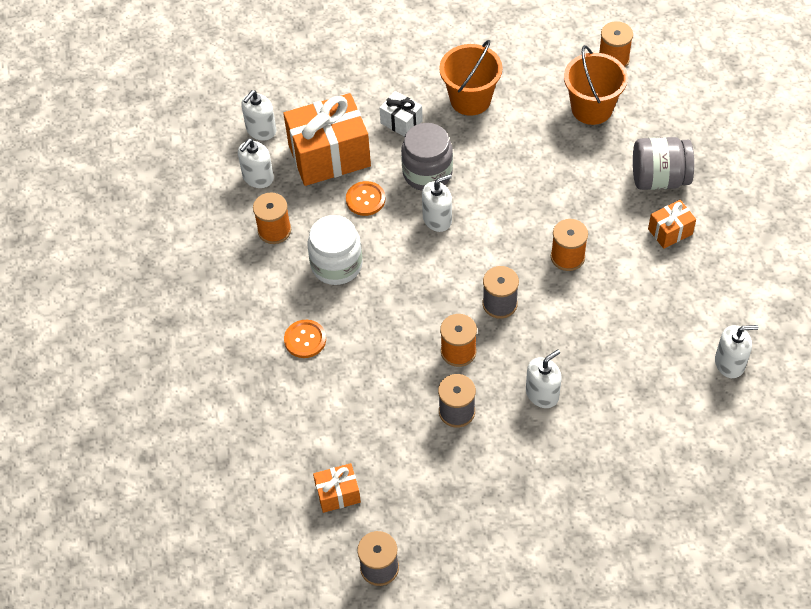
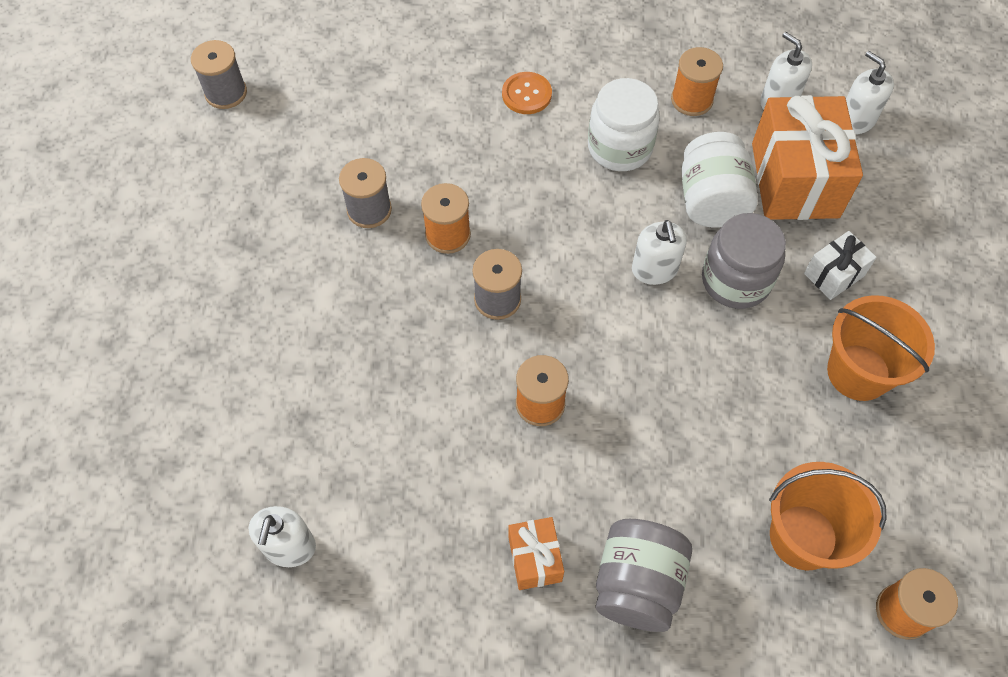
camera: 105 degrees right, 5 degrees up
orange gift [313,463,361,513] -> none
orange button [346,181,385,216] -> white jar [681,132,758,228]
white soap dispenser [526,350,562,408] -> none

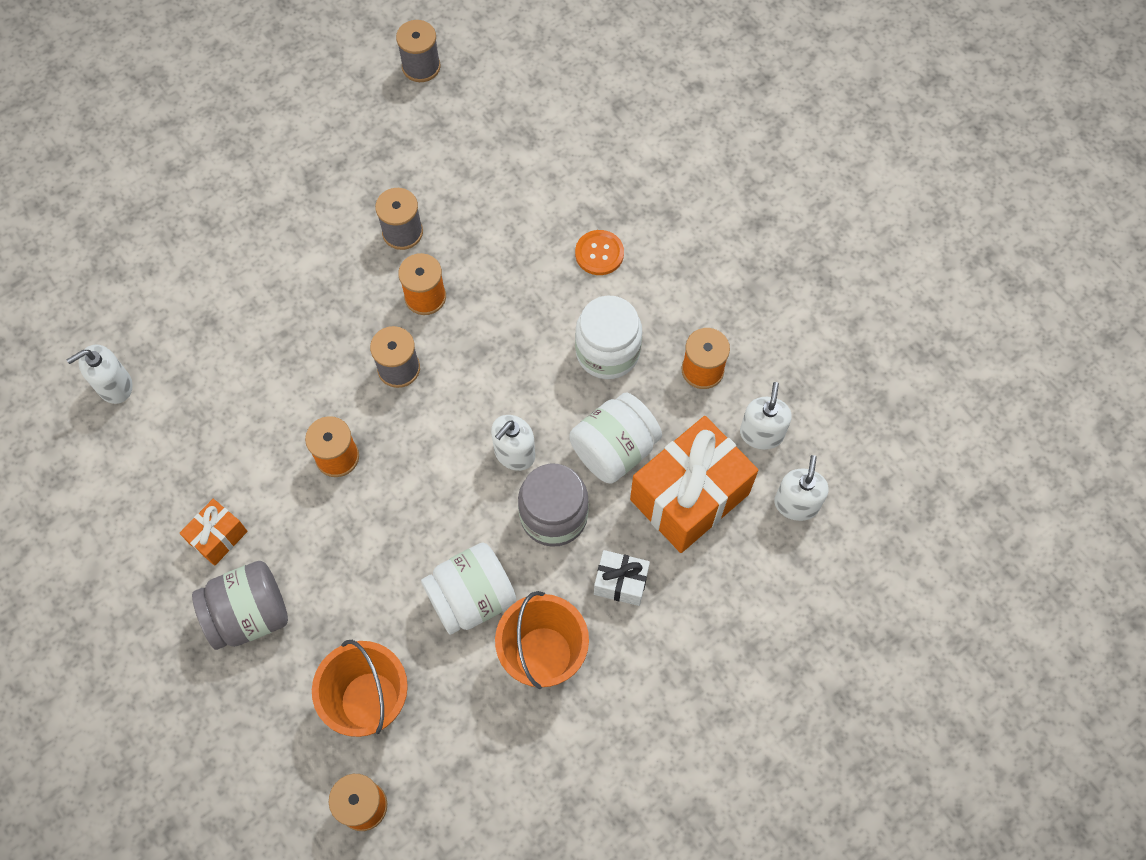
camera: 50 degrees right, 5 degrees up
none -> white jar [421,543,516,635]

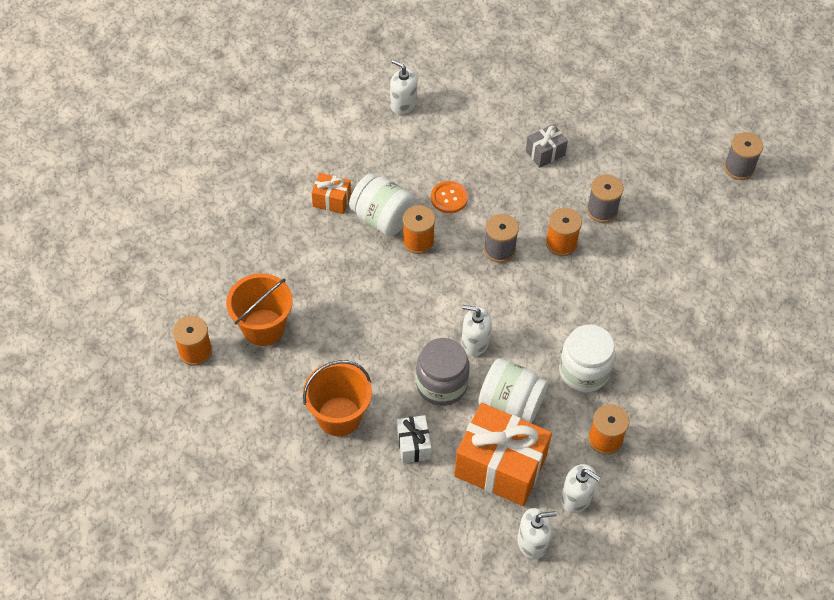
camera: 65 degrees right, 10 degrees down
grey jar [192,561,288,650] -> none
white jar [421,543,516,635] -> white jar moved to [349,173,415,236]
orange button [575,230,624,275] -> orange button moved to [431,181,468,213]
white soap dispenser [740,382,792,450] -> white soap dispenser turned 45 degrees clockwise [561,464,601,513]
none -> grey gift [526,124,568,168]

